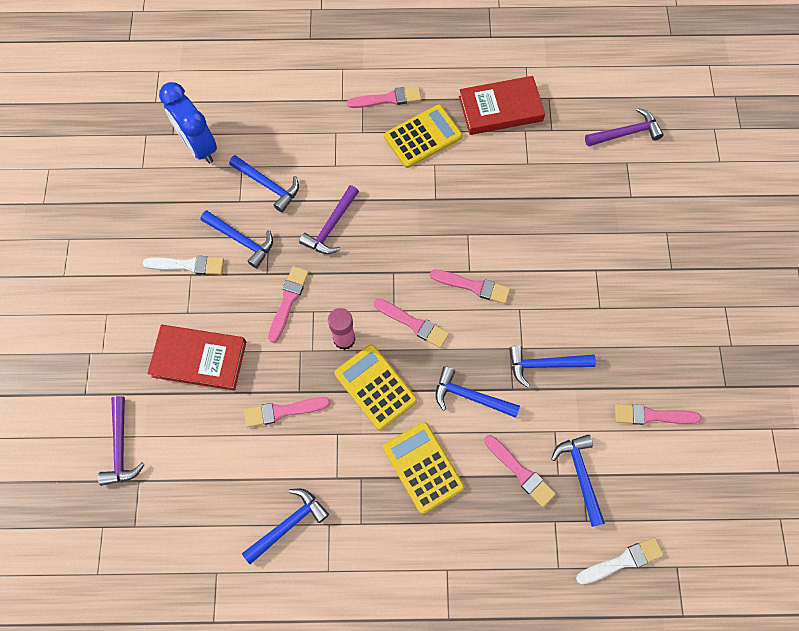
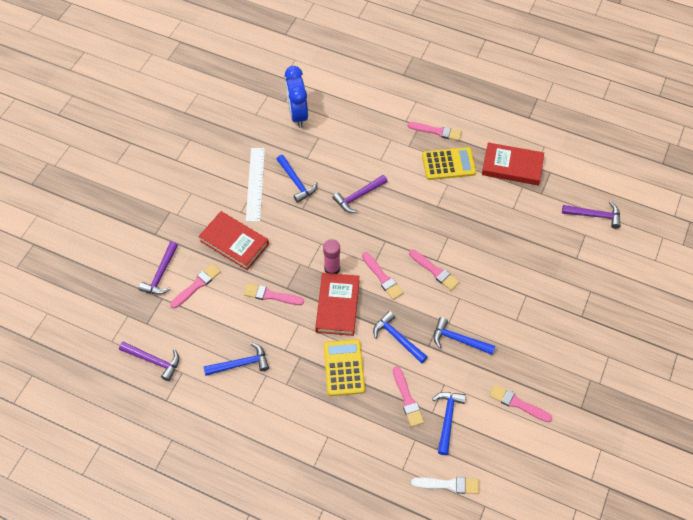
camera: 25 degrees right, 10 degrees down
white brush [143,256,224,275] -> white ruler [246,148,265,222]
blue hammer [229,155,299,212] -> none
pink brush [268,266,309,343] -> pink brush moved to [170,264,221,308]
yellow calculator [334,344,417,430] -> red book [315,273,360,336]
none -> purple hammer [119,342,179,381]

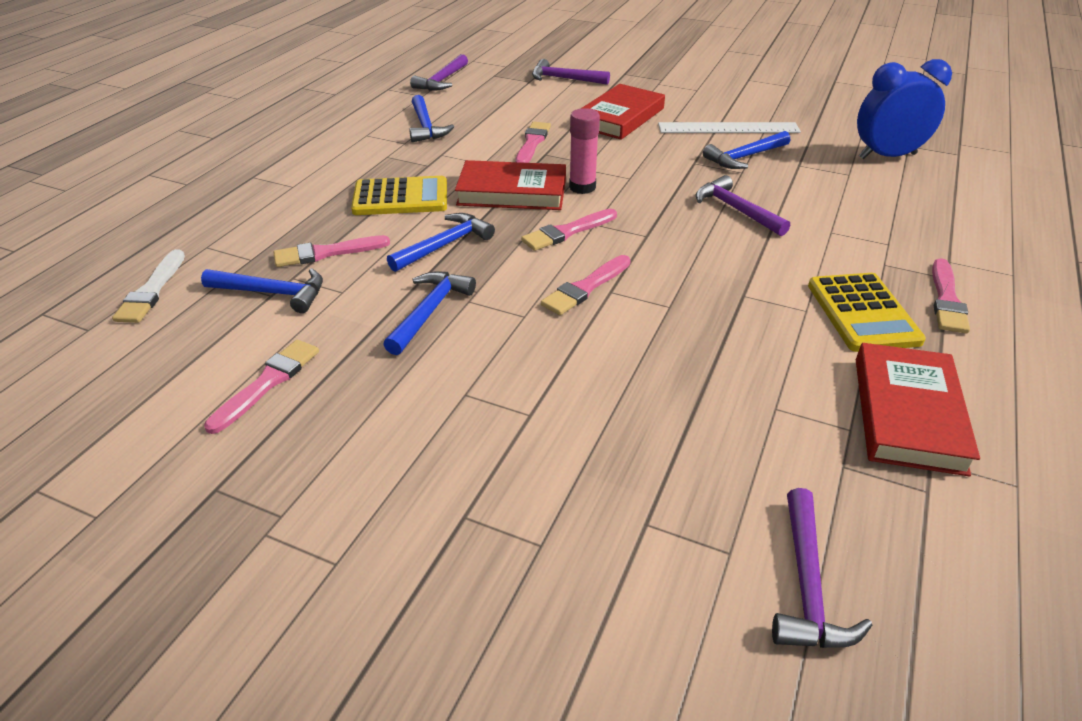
camera: 90 degrees right, 20 degrees down
pink brush [170,264,221,308] -> none

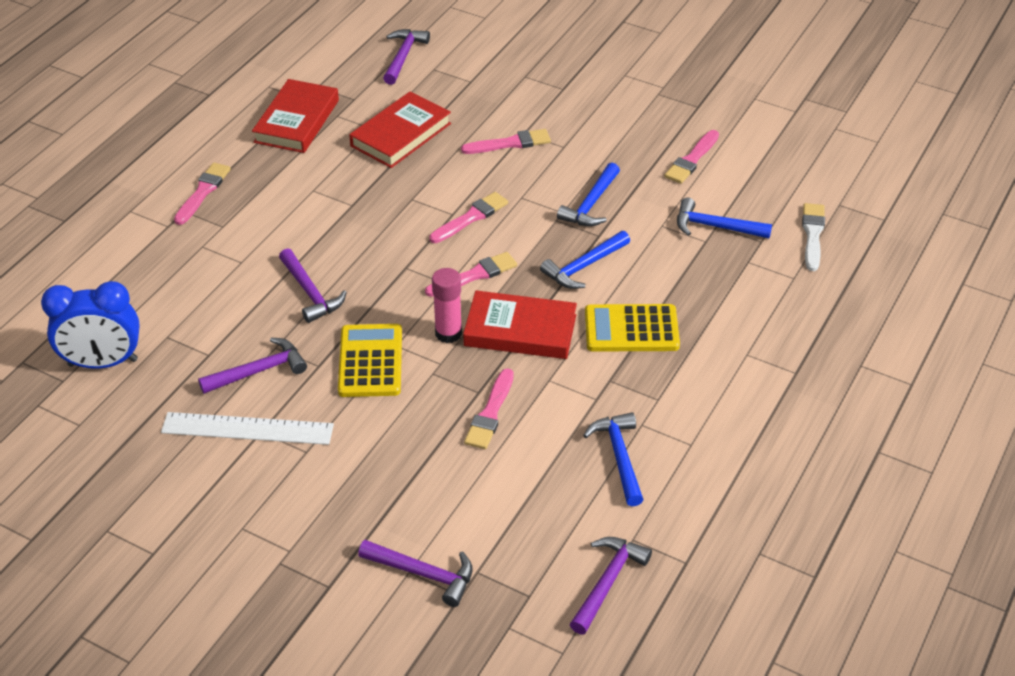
camera: 175 degrees left, 5 degrees up
pink brush [273,235,390,267] -> pink brush moved to [461,129,551,154]
red book [581,84,665,140] -> red book moved to [349,91,451,168]
blue hammer [703,131,790,169] -> purple hammer [198,338,307,394]
yellow calculator [808,273,926,352] -> yellow calculator moved to [338,324,402,397]

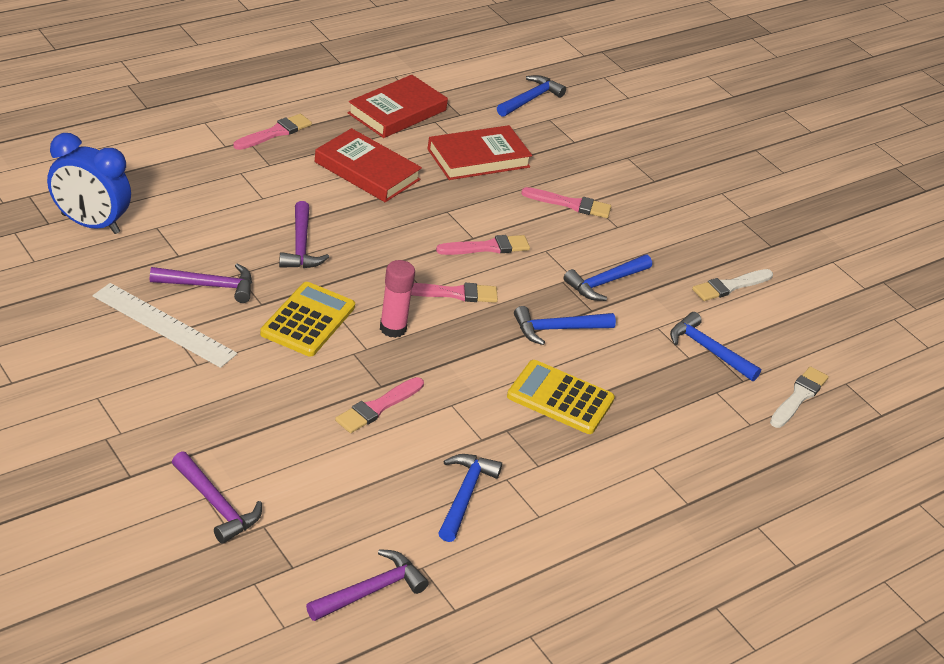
camera: 20 degrees right, 5 degrees down
purple hammer [383,29,430,85] -> blue hammer [497,75,566,117]
red book [463,290,577,359] -> red book moved to [315,128,422,202]
pink brush [665,130,719,184] -> white brush [692,269,773,301]

